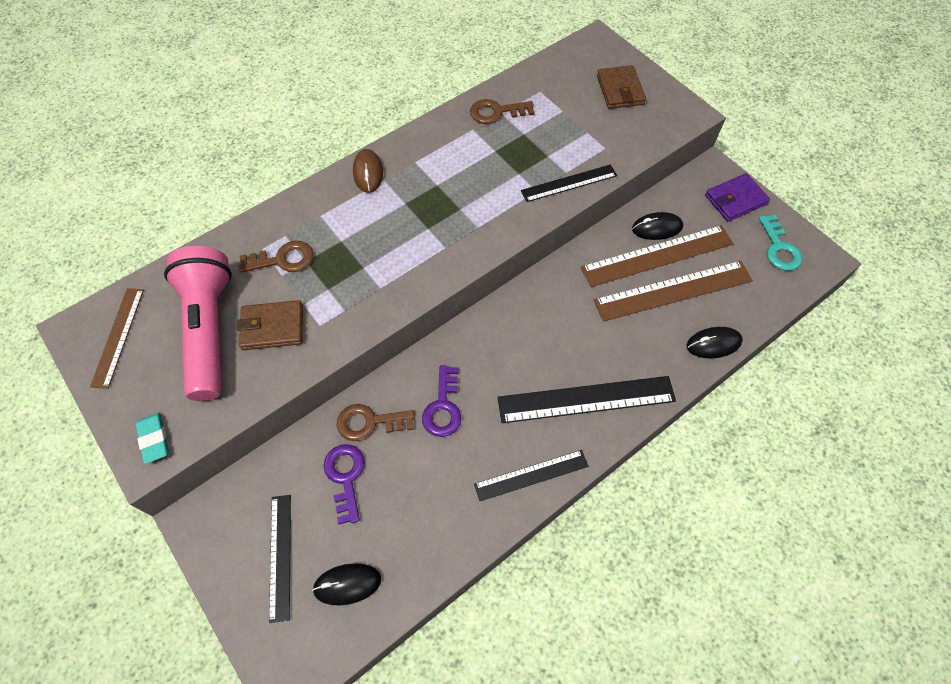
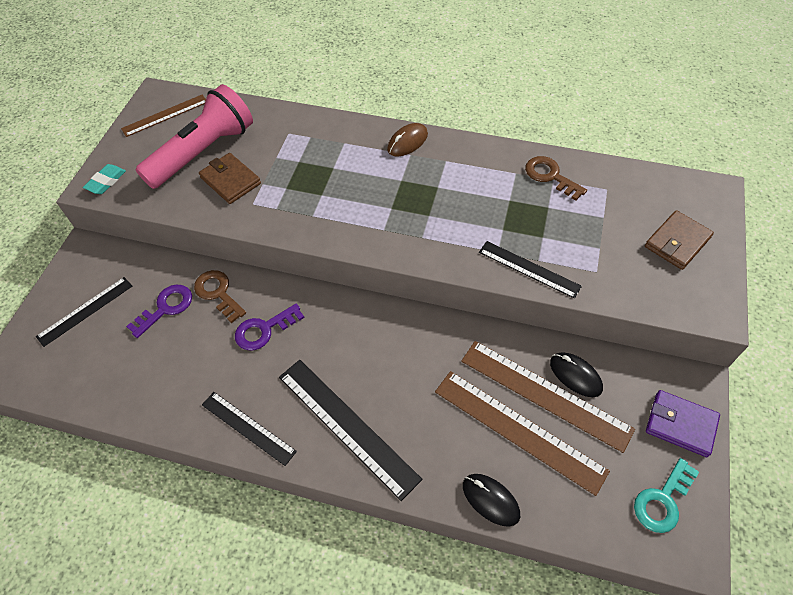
camera: 55 degrees right, 5 degrees down
brown key [239,241,313,273] -> none
black mouse [312,563,381,605] -> none

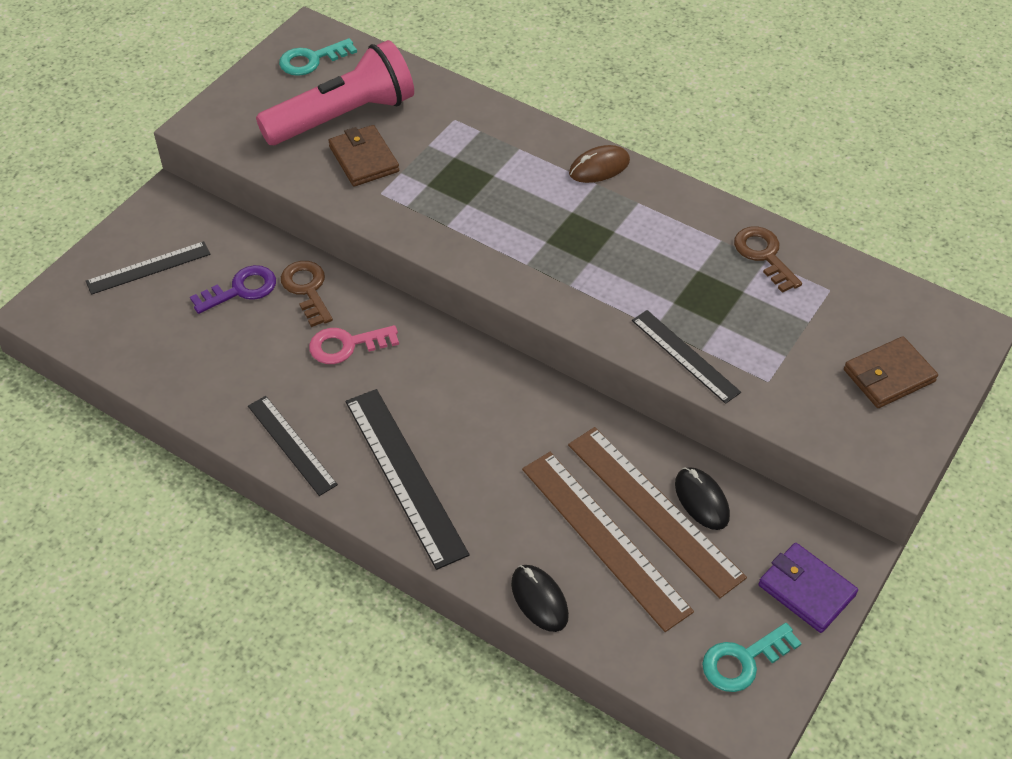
camera: 15 degrees right, 5 degrees down
turquoise eraser [83,164,126,194] -> none
brown ruler [121,95,206,137] -> turquoise key [279,38,357,76]
purple key [235,304,304,350] -> pink key [309,325,399,364]

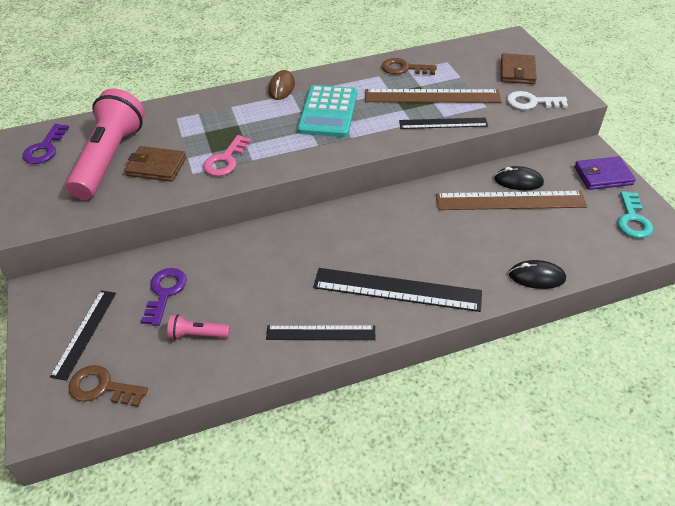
camera: 50 degrees left, 5 degrees down
turquoise key [279,38,357,76] -> purple key [22,124,69,164]
brown key [281,261,333,327] -> brown key moved to [68,365,148,407]
pink key [309,325,399,364] -> pink key moved to [203,135,251,176]
brown ruler [522,452,694,632] -> brown ruler moved to [365,89,502,103]
none -> pink flashlight [167,314,230,340]
none -> turquoise calculator [297,85,357,137]
none -> white key [507,91,568,110]

